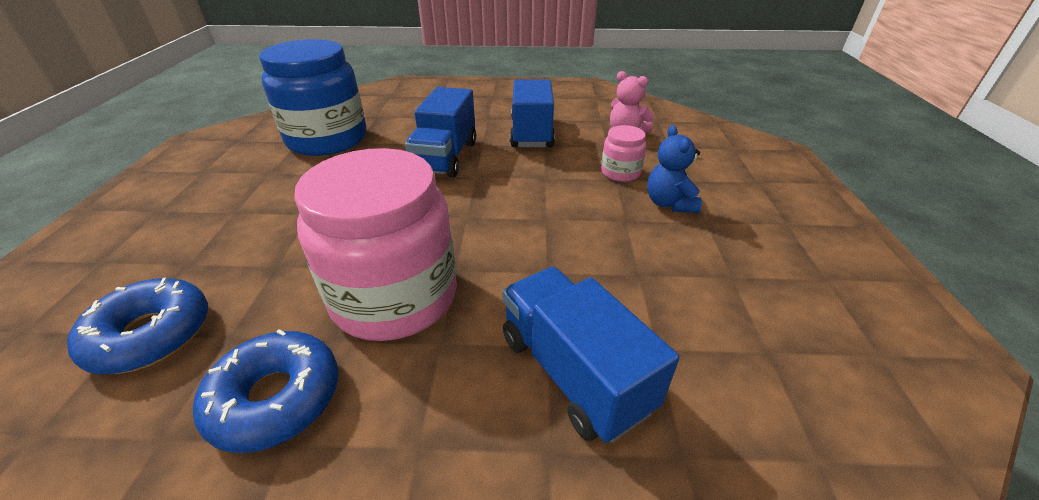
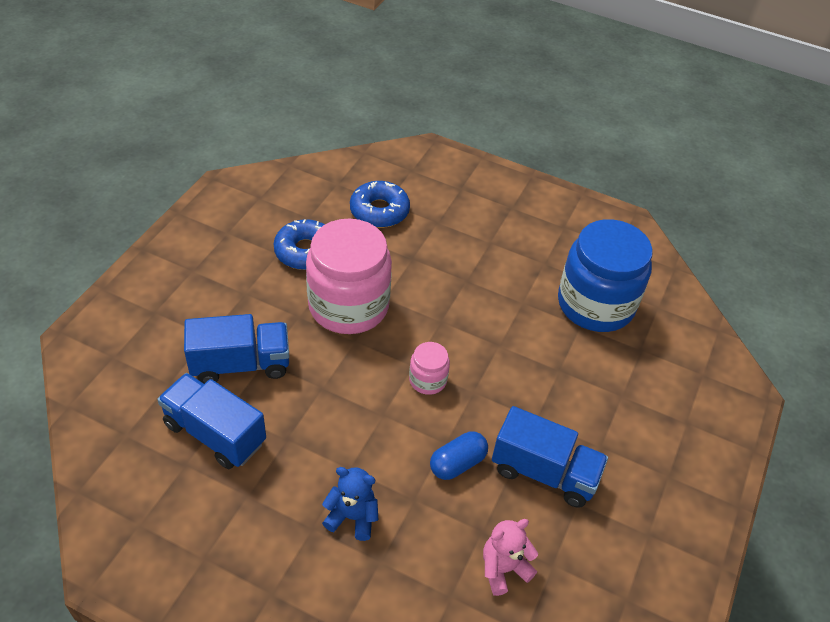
camera: 110 degrees right, 10 degrees up
blue truck [405,87,476,178] -> blue truck moved to [157,373,266,469]
pink jar [601,125,646,182] -> pink jar moved to [409,342,450,395]
none -> blue capsule [430,431,488,480]

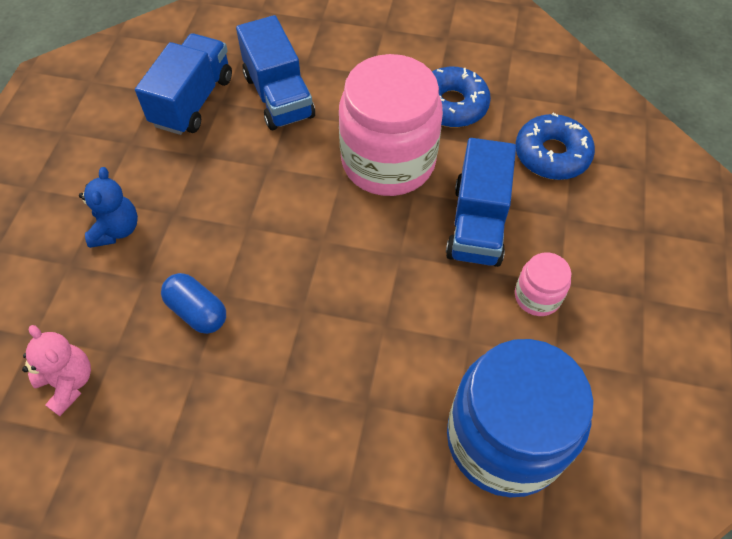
camera: 80 degrees right, 10 degrees up
pink jar [409,342,450,395] -> pink jar moved to [515,253,571,316]
blue truck [492,406,608,508] -> blue truck moved to [446,138,516,267]

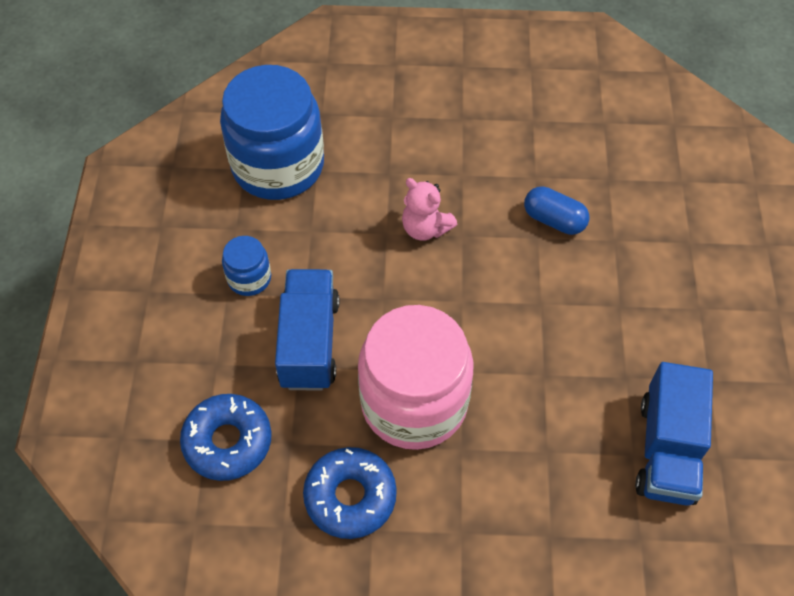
camera: 170 degrees right, 0 degrees up
pink teddy bear [22,325,91,416] -> pink teddy bear moved to [402,178,457,241]
blue teddy bear [79,167,138,248] -> none
blue truck [236,15,315,130] -> none
pink jar [515,253,571,316] -> blue jar [222,236,271,296]

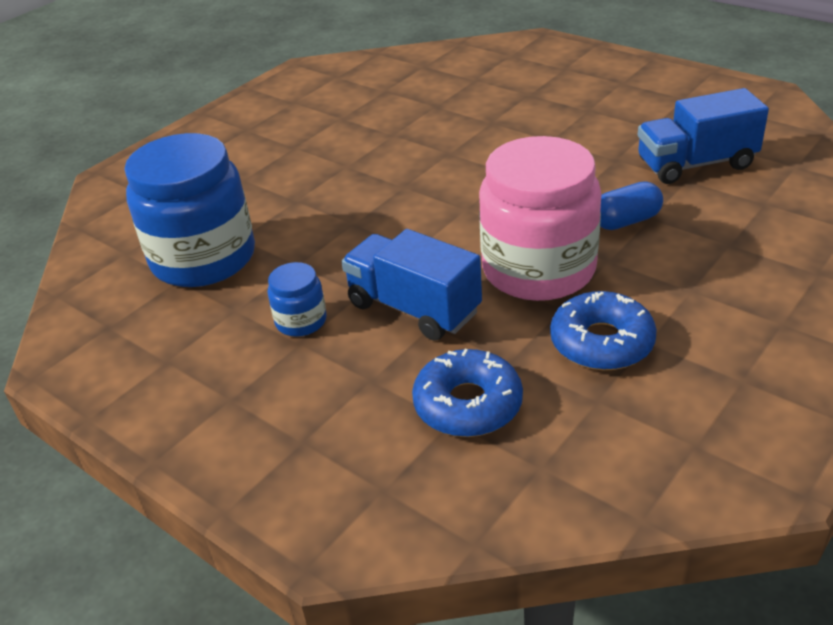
camera: 50 degrees left, 20 degrees down
pink teddy bear [402,178,457,241] -> none
blue capsule [524,186,589,235] -> blue capsule moved to [600,182,663,230]
blue truck [635,362,713,506] -> blue truck turned 120 degrees clockwise [638,88,769,184]

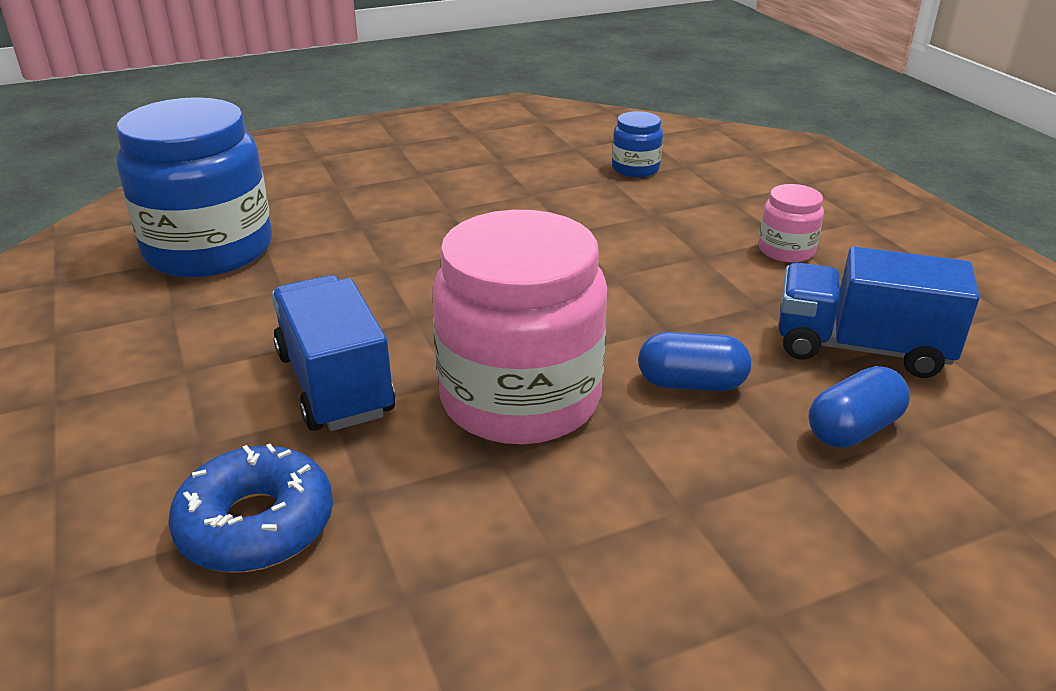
camera: 25 degrees right, 5 degrees down
blue jar [267,262,327,337] -> blue jar moved to [612,111,663,177]
blue donut [550,291,657,370] -> none
none -> pink jar [759,184,824,262]
none -> blue capsule [808,366,910,448]

